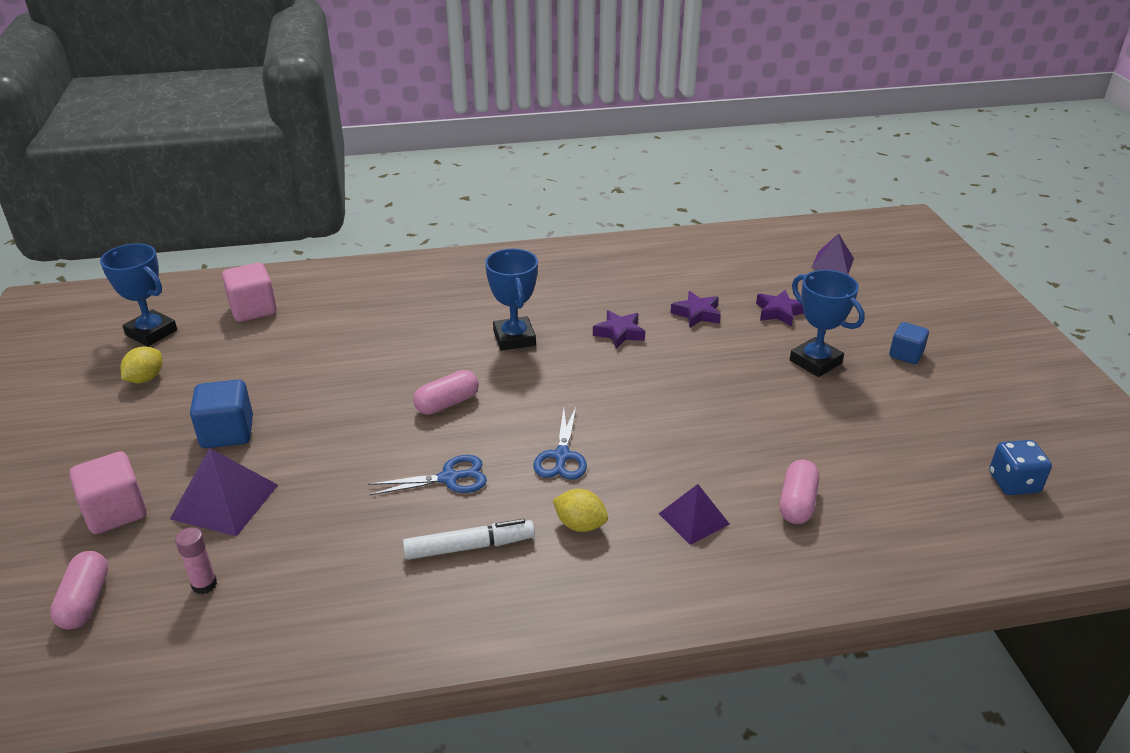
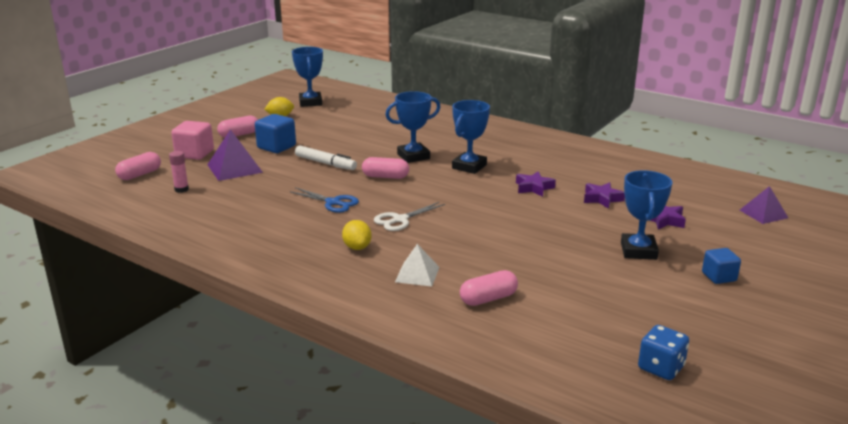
camera: 45 degrees right, 10 degrees down
pink cube [222,263,277,322] -> none
white marker [403,519,535,560] -> white marker moved to [295,145,357,170]
blue scissors [534,407,587,480] -> white scissors [374,202,445,231]
purple pyramid [658,484,730,545] -> white pyramid [395,244,439,286]
none -> pink capsule [217,116,258,138]
none -> blue trophy [386,91,441,163]

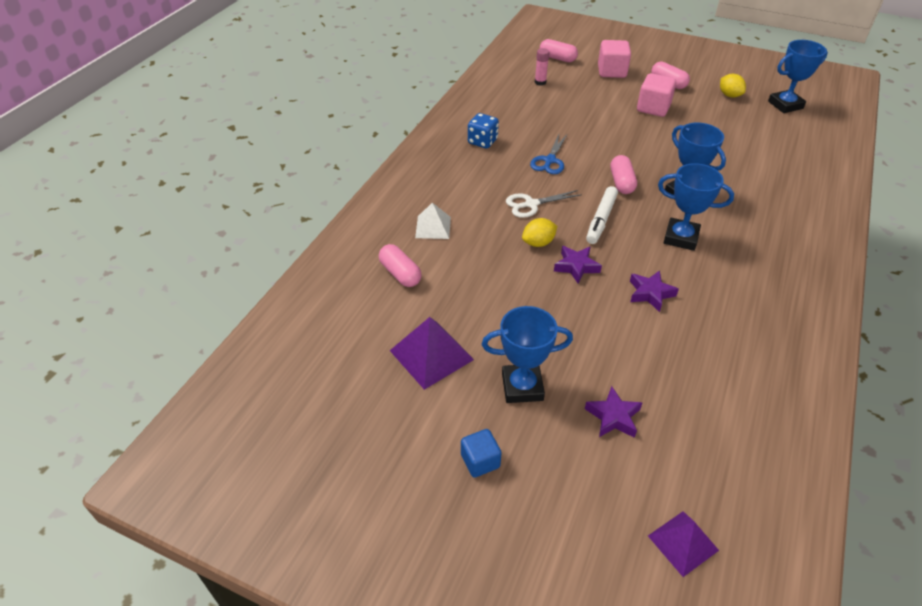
camera: 80 degrees right, 20 degrees up
purple pyramid [207,129,263,181] -> purple pyramid moved to [390,317,474,390]
blue cube [255,114,296,153] -> pink cube [637,73,676,117]
white marker [295,145,357,170] -> white marker moved to [586,186,618,244]
yellow lemon [342,220,372,250] -> yellow lemon moved to [522,218,557,247]
white scissors [374,202,445,231] -> white scissors turned 60 degrees counterclockwise [506,190,582,218]
purple star [584,182,625,209] -> purple star moved to [554,246,602,284]
blue dice [638,325,689,380] -> blue dice moved to [468,113,499,149]

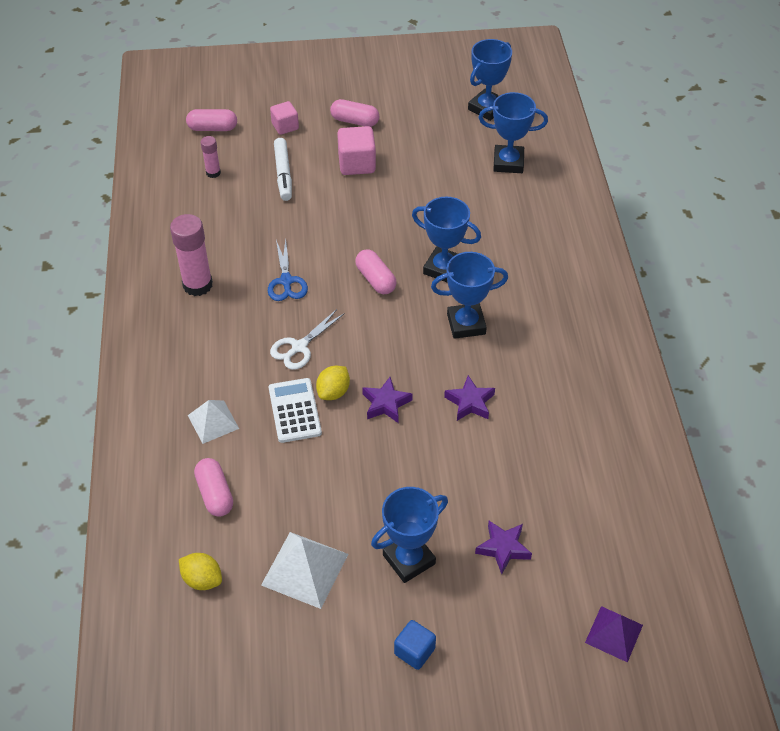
camera: 30 degrees left, 5 degrees up
pink capsule [379,244,422,287] -> pink capsule turned 45 degrees clockwise [194,458,233,517]
purple pyramid [390,317,474,390] -> white pyramid [261,532,348,609]
blue dice [468,113,499,149] -> pink glue stick [170,214,213,296]
white marker [586,186,618,244] -> white marker moved to [274,138,292,201]
pink cube [598,40,631,78] -> pink cube [270,101,299,135], size x0.65
yellow lemon [720,74,746,98] -> yellow lemon moved to [179,553,222,590]
none -> white calculator [269,378,322,443]
none -> blue trophy [479,92,548,173]

